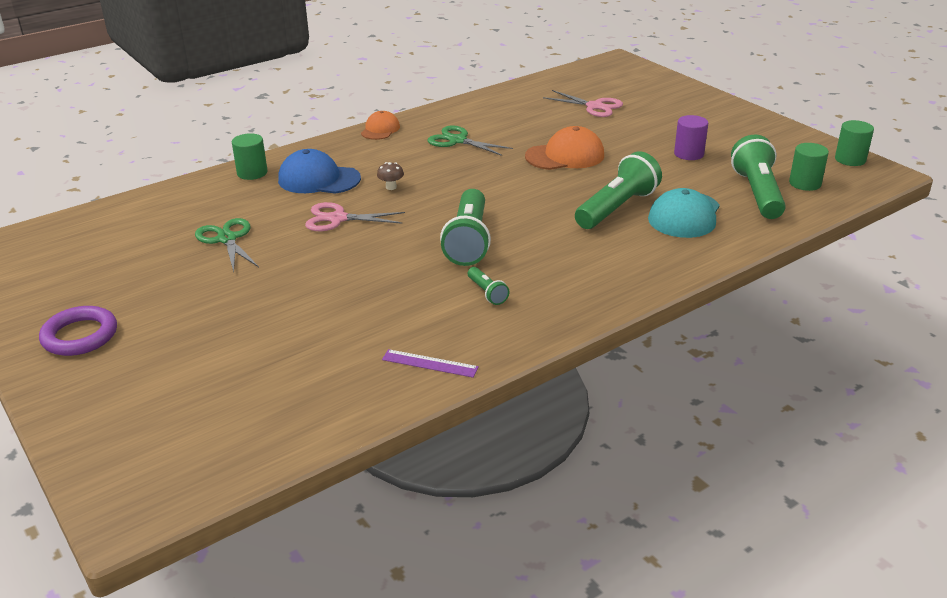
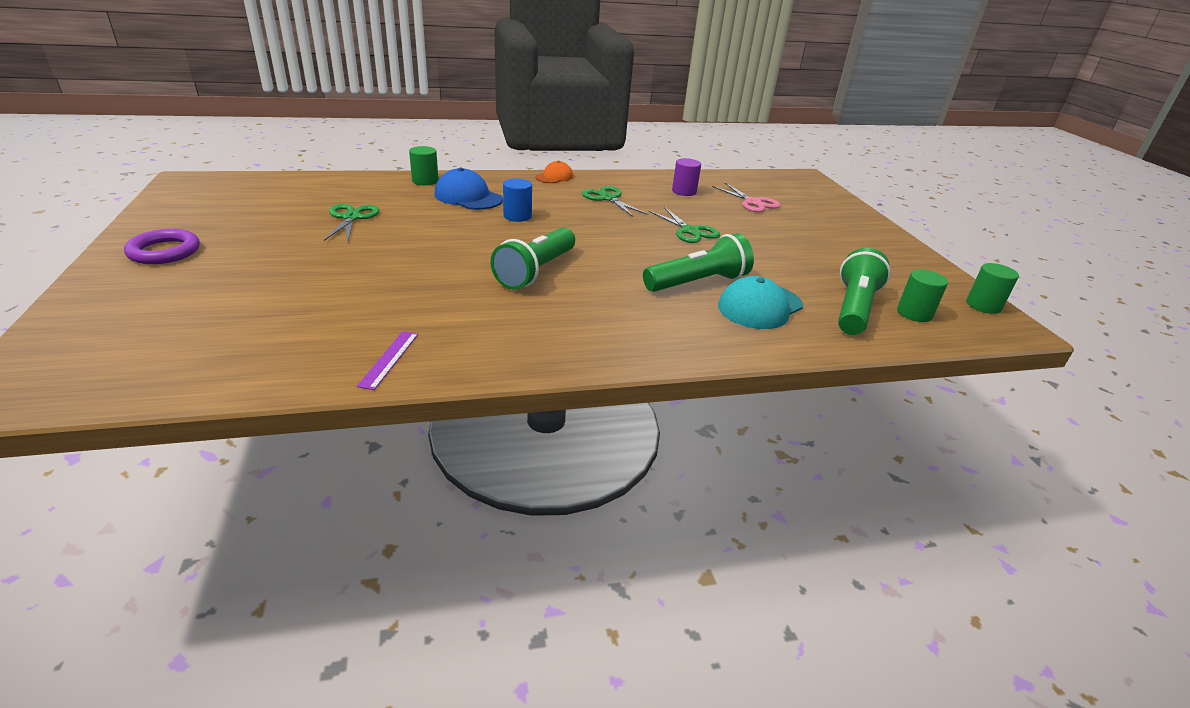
camera: 20 degrees right, 0 degrees up
pink scissors [305,202,405,231] -> none
brown mushroom [377,162,404,190] -> blue cylinder [503,178,532,222]
purple ruler [382,349,479,378] -> purple ruler turned 60 degrees clockwise [357,331,418,390]
green flashlight [468,267,509,305] -> none
orange cap [525,126,604,170] -> green scissors [649,207,720,243]
purple cylinder [674,115,708,160] -> purple cylinder moved to [672,158,701,196]

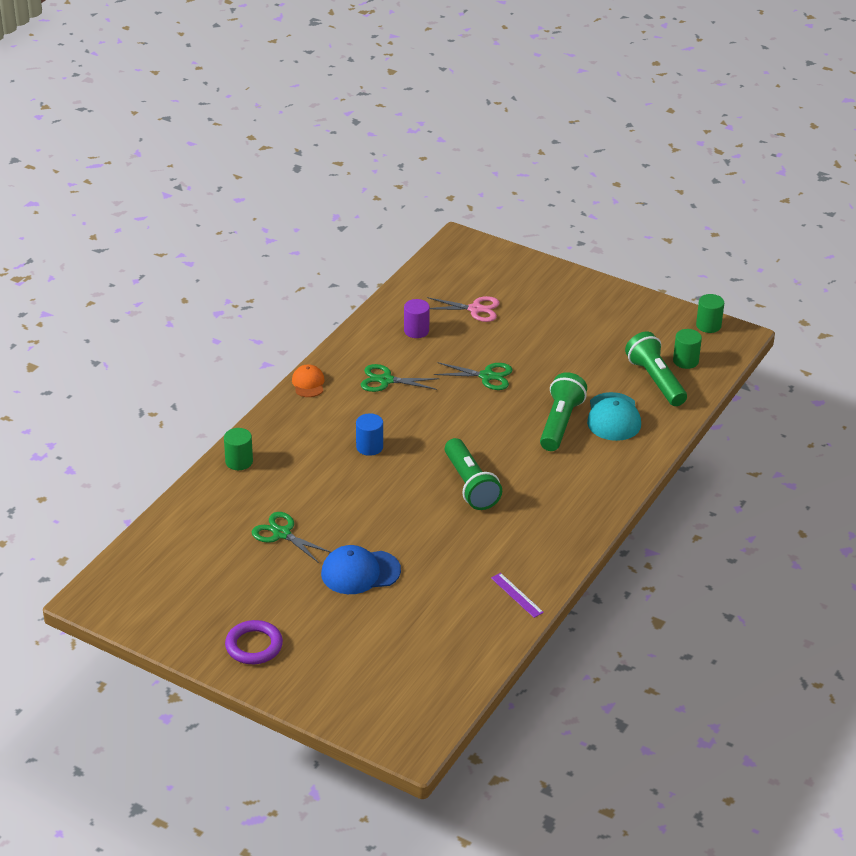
camera: 45 degrees left, 5 degrees up
blue cap [434,168,503,210] -> blue cap moved to [321,545,401,594]

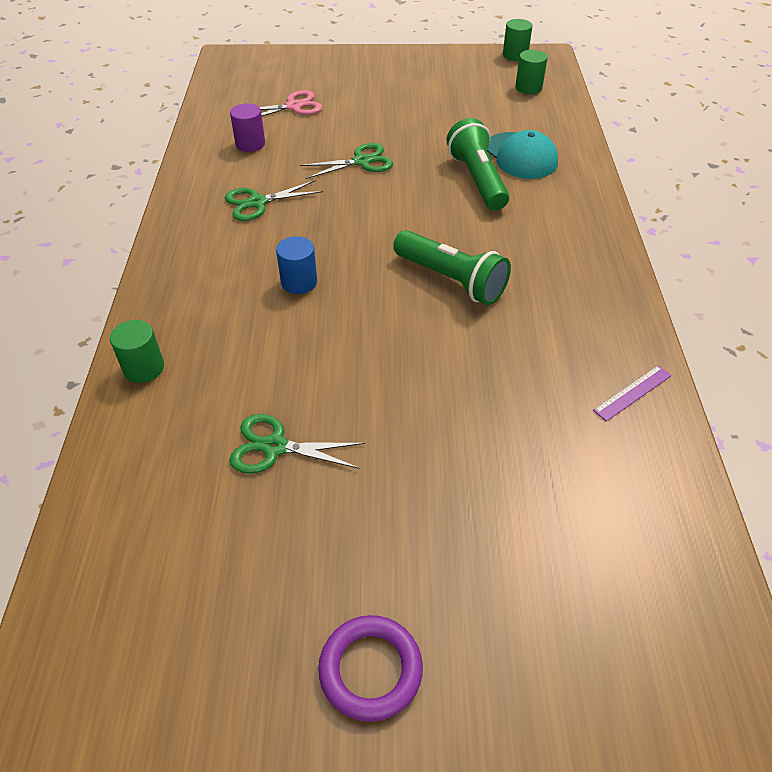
camera: 30 degrees left, 10 degrees up
orange cap [292,365,325,397] -> none
blue cap [321,545,401,594] -> none
purple ruler [491,573,544,618] -> purple ruler turned 60 degrees counterclockwise [593,365,672,422]
green flashlight [625,332,687,406] -> none

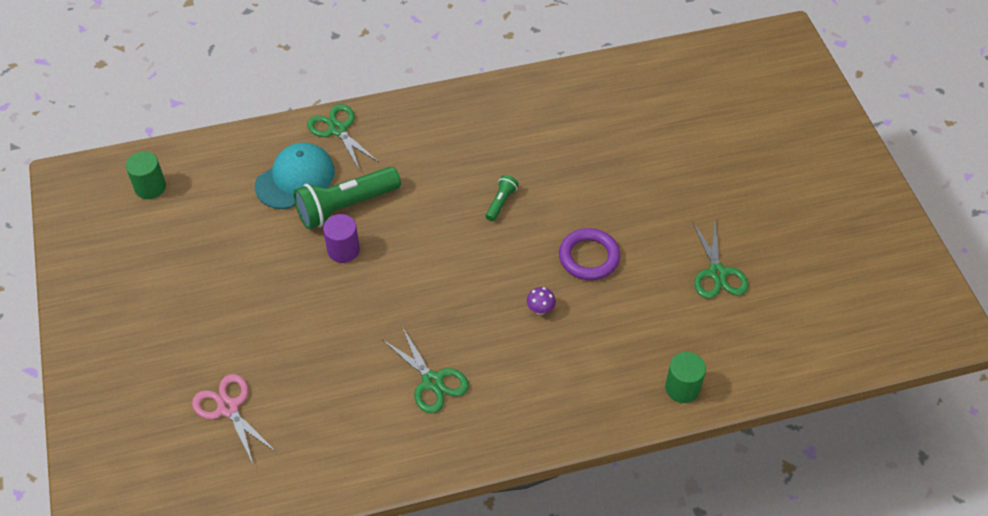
camera: 105 degrees left, 5 degrees up
purple cylinder [230,103,265,152] -> purple cylinder moved to [323,214,360,263]
blue cylinder [276,236,317,294] -> purple mushroom [527,287,556,315]
green scissors [300,143,393,179] -> green scissors moved to [307,104,379,171]
purple ring [318,615,423,722] -> purple ring moved to [559,228,620,280]
green flashlight [393,230,511,305] -> green flashlight [486,175,519,221], size x0.47
green cylinder [503,19,532,61] -> none
purple ruler [593,365,672,422] -> none

